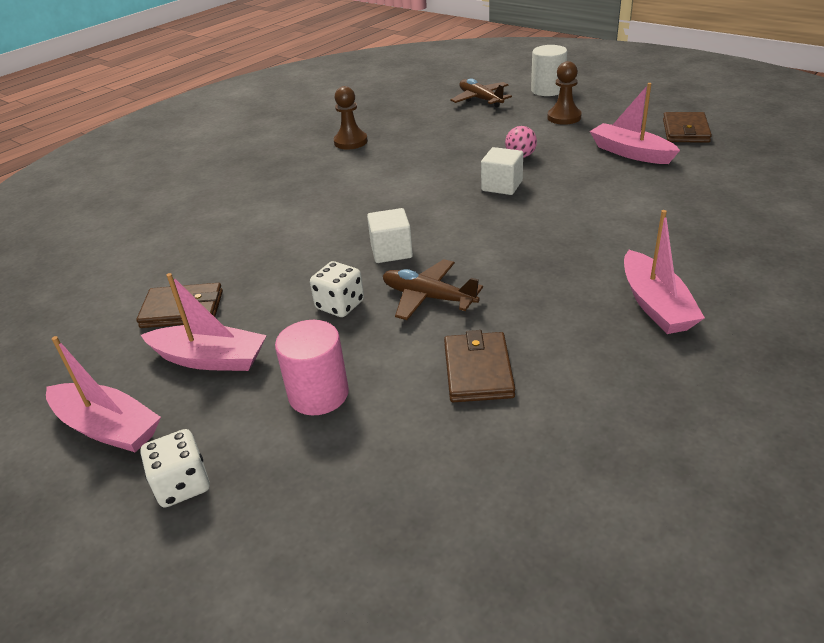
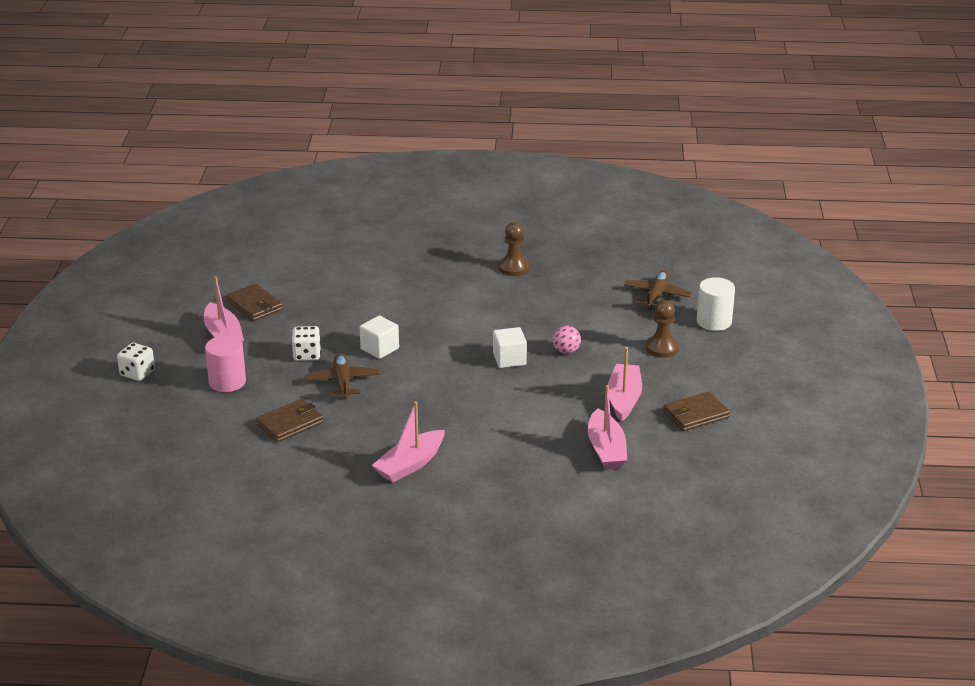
camera: 50 degrees right, 5 degrees down
pink boat [46,336,161,453] -> pink boat moved to [588,385,627,470]

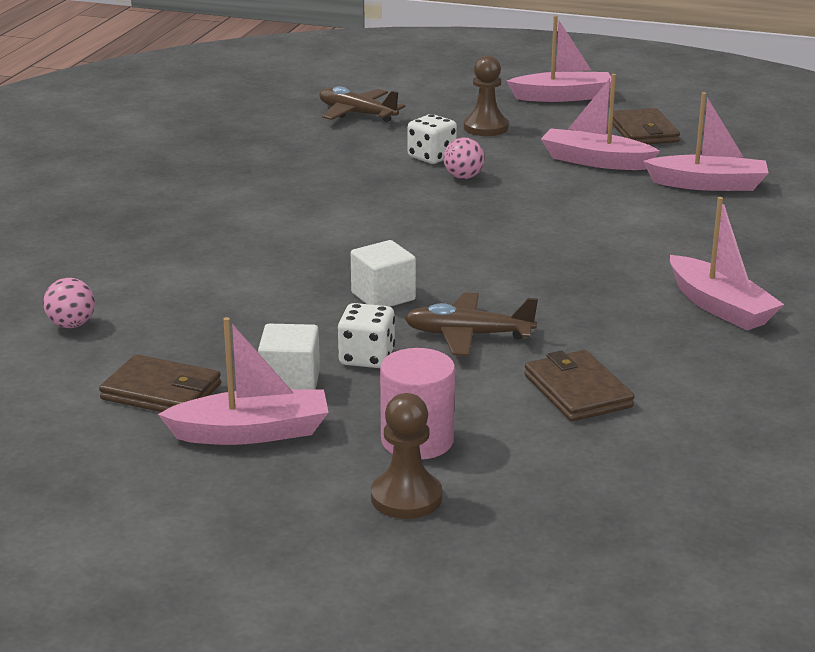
camera: 75 degrees left, 5 degrees down
white dice [117,343,155,381] -> white dice moved to [408,114,457,164]
brown wallet [226,283,283,321] -> brown wallet turned 45 degrees clockwise [99,354,221,412]
white cube [493,327,527,368] -> white cube moved to [258,324,320,389]
brown pawn [499,222,530,276] -> brown pawn moved to [371,393,442,519]
white cylinder [697,277,735,331] -> none
none -> pink ball [43,278,95,328]
none -> pink boat [507,15,611,102]

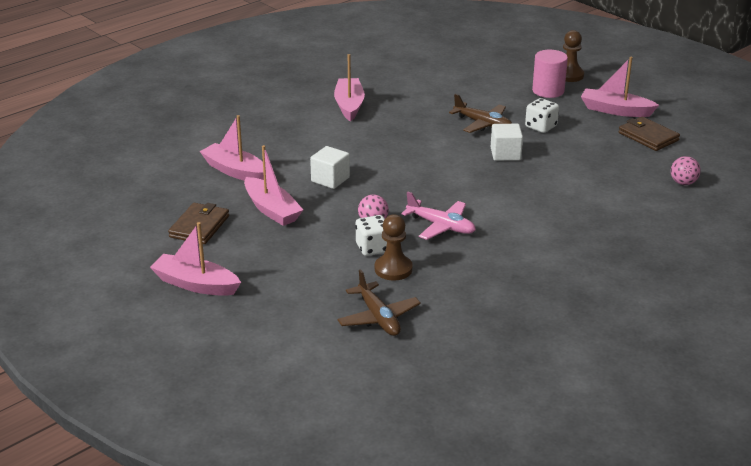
camera: 150 degrees left, 5 degrees up
white cube [258,324,320,389] -> white cube moved to [310,146,350,189]
brown pawn [464,55,509,136] -> brown pawn moved to [375,214,413,281]
brown wallet [524,350,635,422] -> none
none -> pink plane [401,192,476,240]

